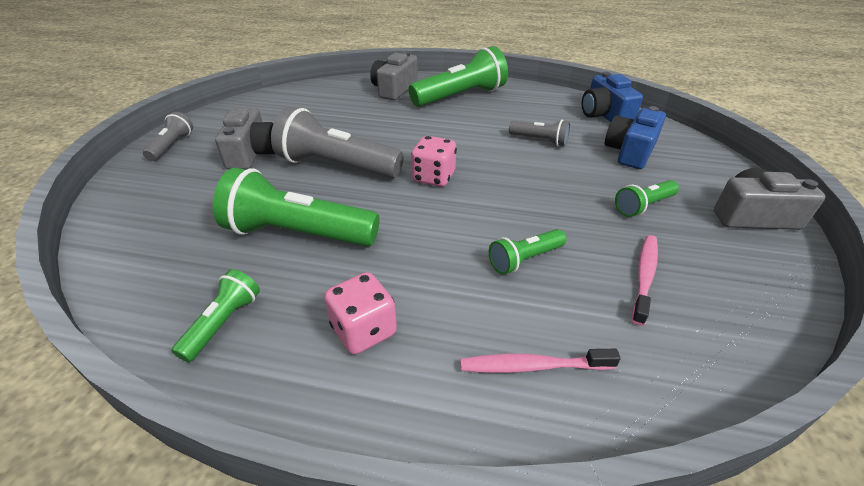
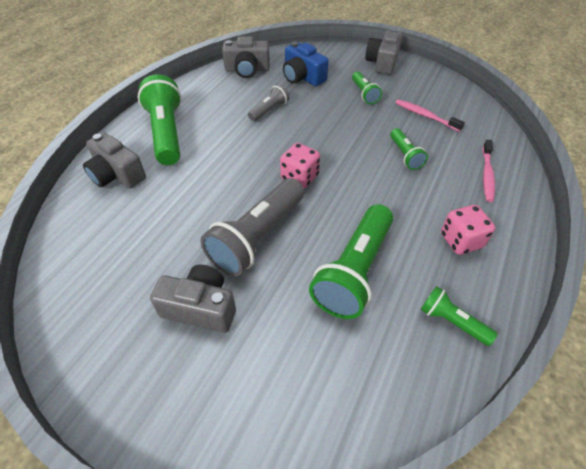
camera: 75 degrees left, 10 degrees up
grey flashlight [143,112,193,161] -> none
blue camera [582,72,643,122] -> grey camera [222,36,270,78]

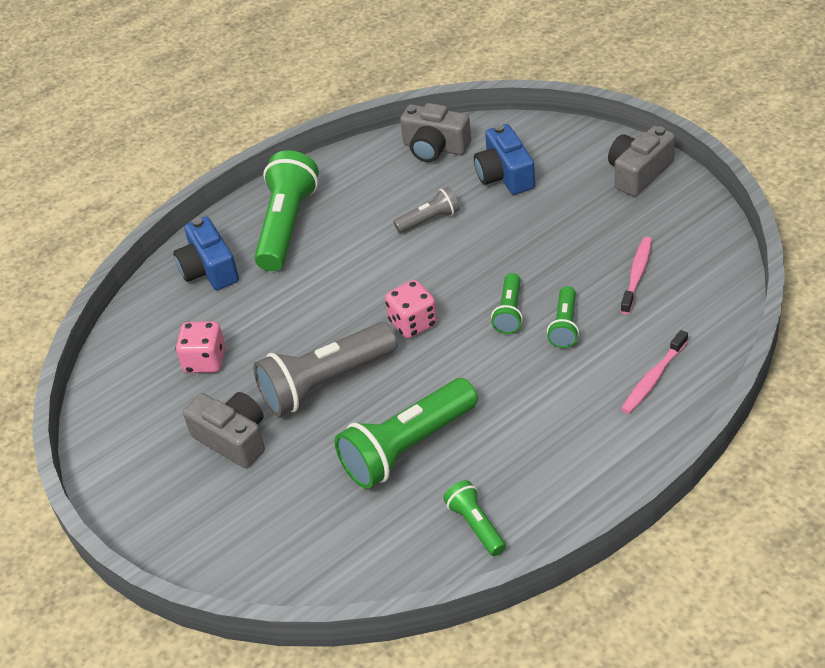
camera: 30 degrees right, 5 degrees down
grey camera [83,133,146,188] -> blue camera [173,217,239,290]
green flashlight [352,72,382,104] -> green flashlight moved to [491,273,523,334]
pink toothbrush [396,99,465,132] -> pink toothbrush turned 45 degrees clockwise [620,237,652,314]
pink dice [441,205,495,255] -> pink dice moved to [176,321,226,373]

